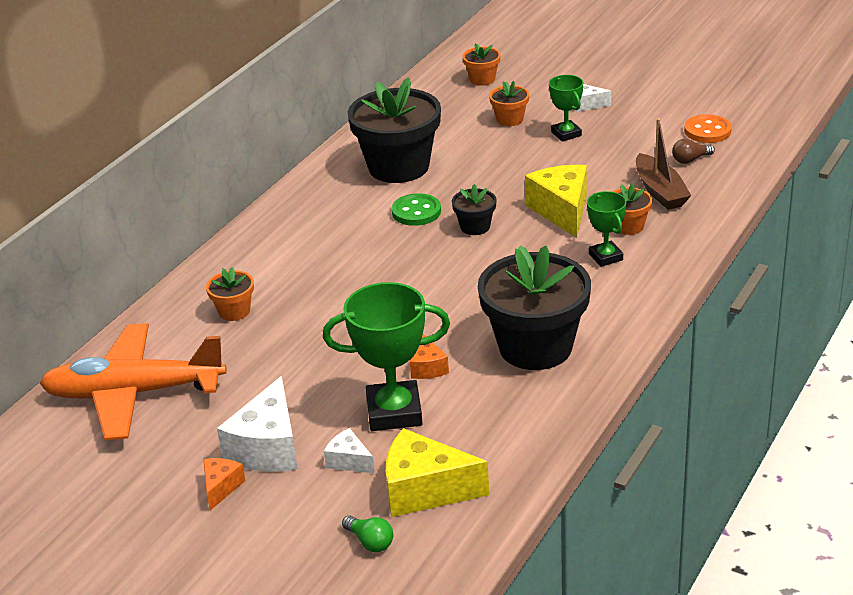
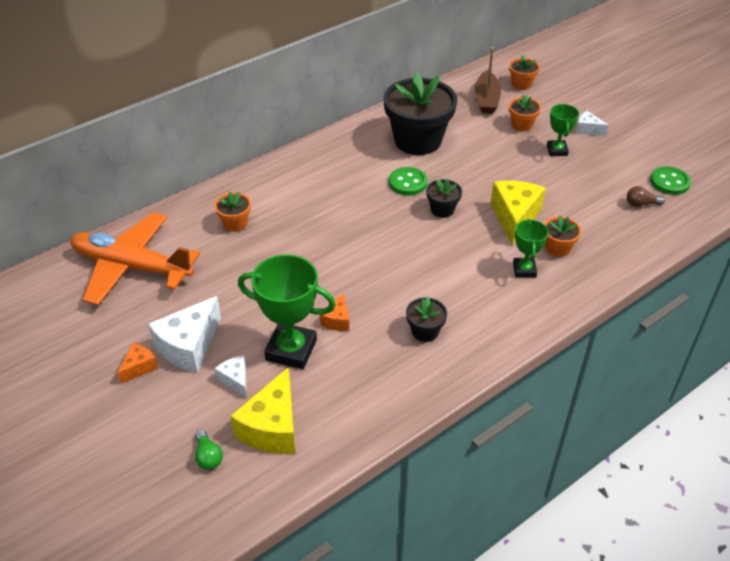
camera: 20 degrees right, 10 degrees up
yellow cheese [386,428,489,517] -> yellow cheese turned 105 degrees counterclockwise [230,367,295,454]
black flower pot [478,246,591,370] -> black flower pot [406,297,447,342], size x0.46
brown boat [636,118,691,210] -> brown boat moved to [475,47,501,114]
orange button [684,114,732,143] -> green button [650,166,691,195]

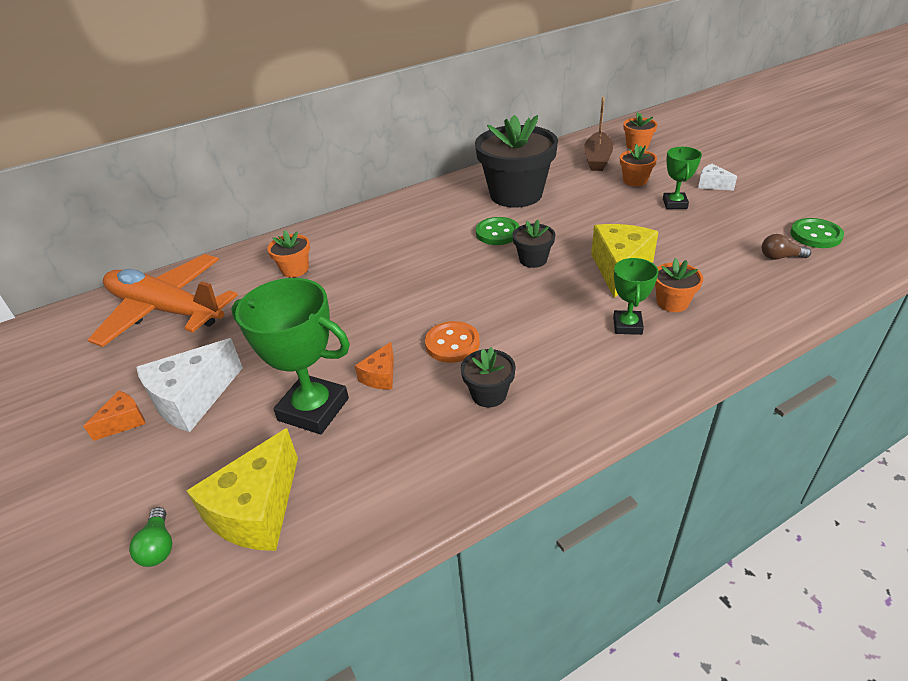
camera: 10 degrees right, 5 degrees down
white cheese [215,356,247,398] -> none
none -> orange button [425,321,480,363]

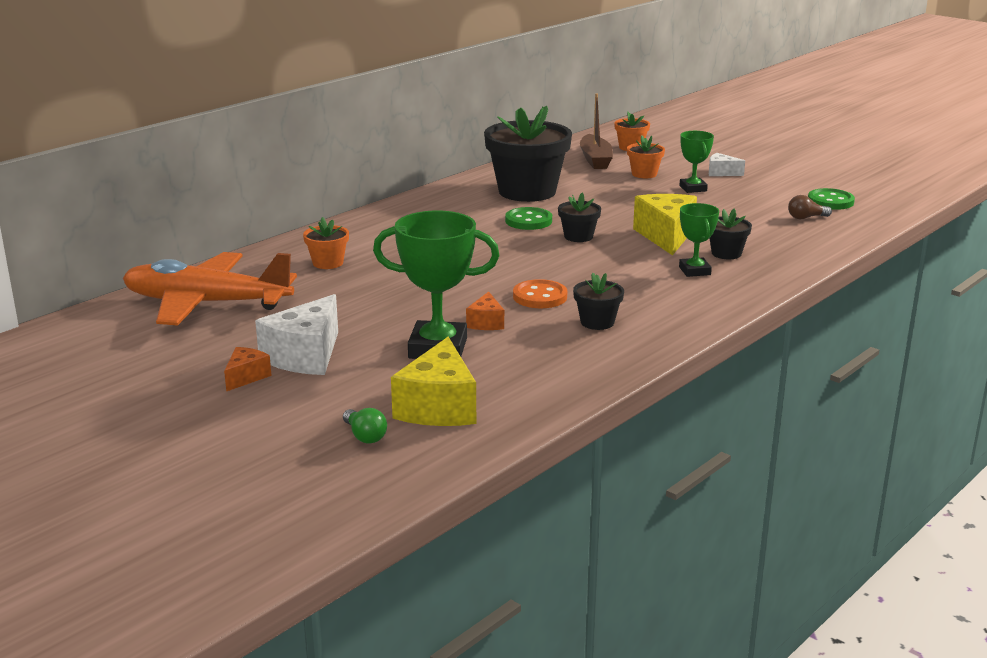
camera: 20 degrees left, 15 degrees down
orange flower pot [655,258,703,312] -> black flower pot [710,209,752,259]

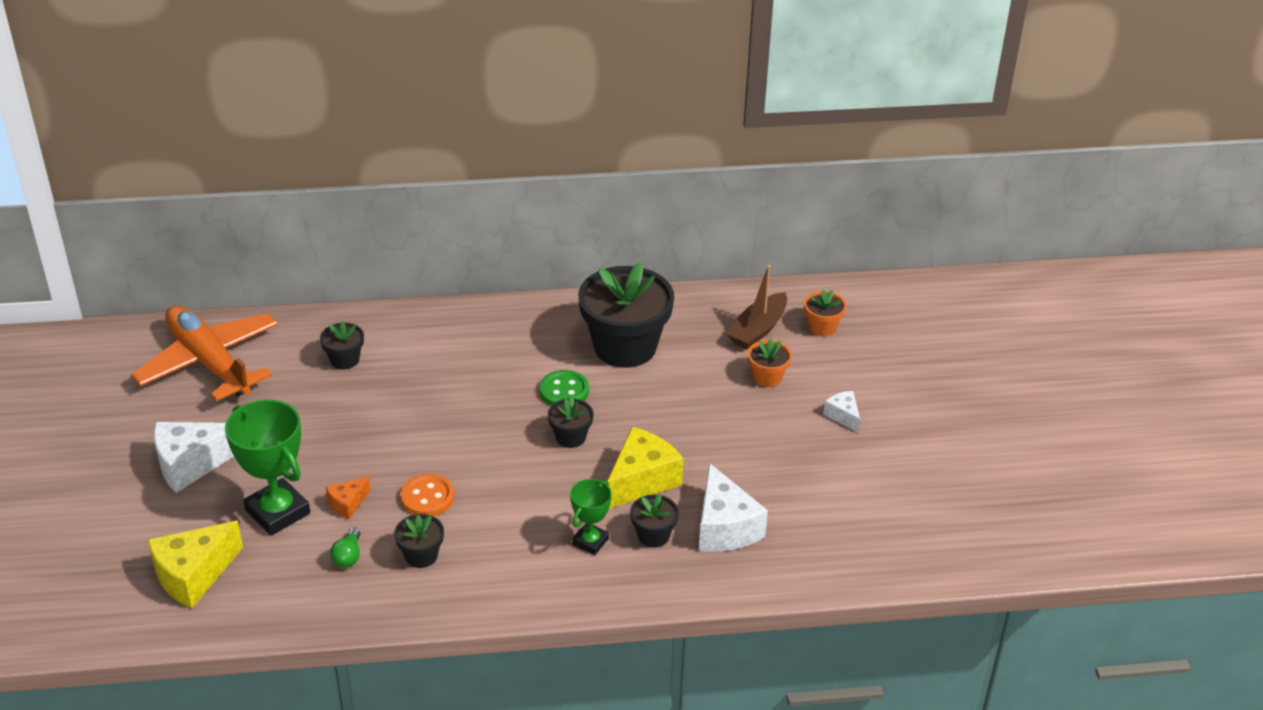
camera: 40 degrees right, 15 degrees up
orange cheese [224,347,272,392] -> none
orange flower pot [303,217,349,269] -> black flower pot [320,321,364,369]
green light bulb [343,408,387,444] -> green light bulb moved to [330,528,360,568]
green trophy [679,131,714,193] -> none
brown light bulb [788,195,832,219] -> none
green button [808,188,855,210] -> none
none -> white cheese [699,463,768,552]

